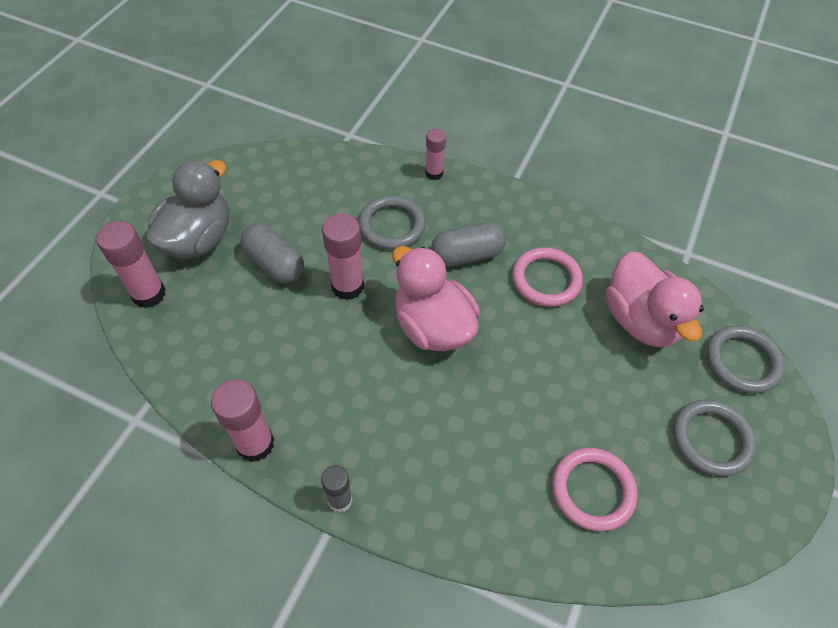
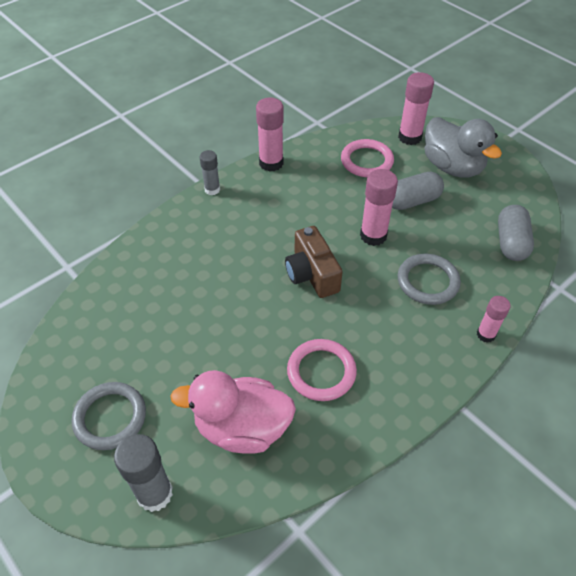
camera: 115 degrees right, 5 degrees down
pink duck [392,246,480,351] -> brown camera [285,226,342,298]
grey capsule [431,222,506,267] -> grey capsule moved to [498,205,534,261]
pink ring [552,448,638,531] -> pink ring moved to [341,139,394,177]
grey ring [706,325,785,394] -> grey glue stick [114,434,173,512]

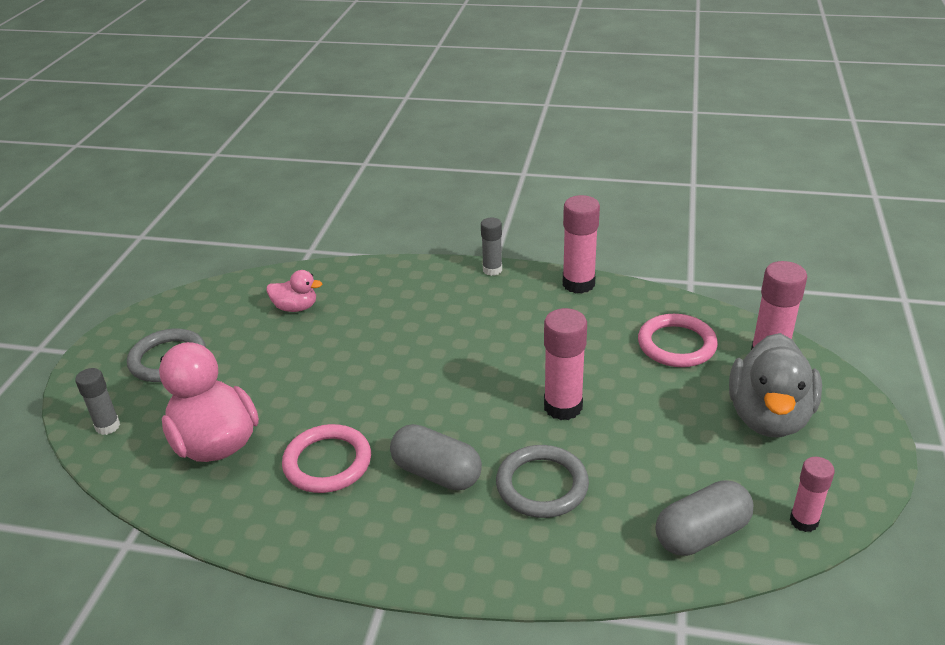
camera: 55 degrees right, 15 degrees down
grey glue stick [114,434,173,512] -> grey glue stick [75,368,120,435], size x0.62
brown camera [285,226,342,298] -> none
grey capsule [392,171,444,210] -> grey capsule moved to [390,424,482,490]
pink glue stick [477,296,511,343] -> pink glue stick moved to [790,457,835,532]
none -> pink duck [267,270,322,312]

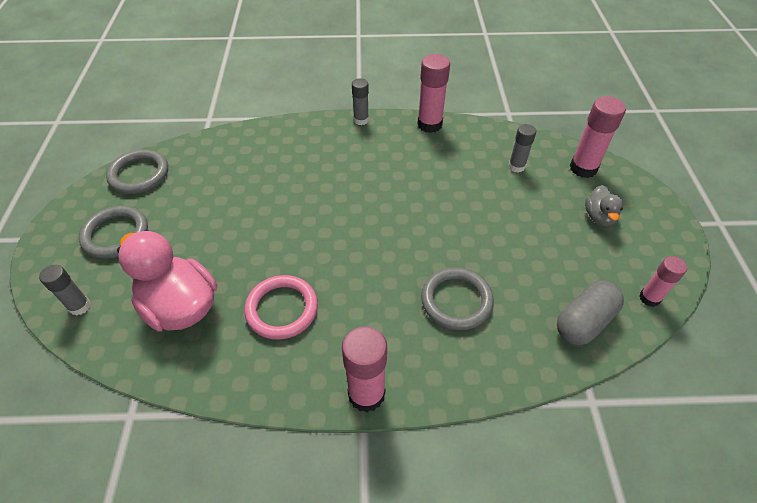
camera: 15 degrees left, 15 degrees up
pink duck [267,270,322,312] -> none
grey capsule [390,424,482,490] -> none
pink glue stick [544,308,587,420] -> pink glue stick moved to [342,326,387,412]
pink ring [638,314,718,367] -> grey glue stick [509,124,536,173]
grey duck [729,333,822,437] -> grey duck [585,185,624,226], size x0.51
none -> grey ring [106,149,168,194]

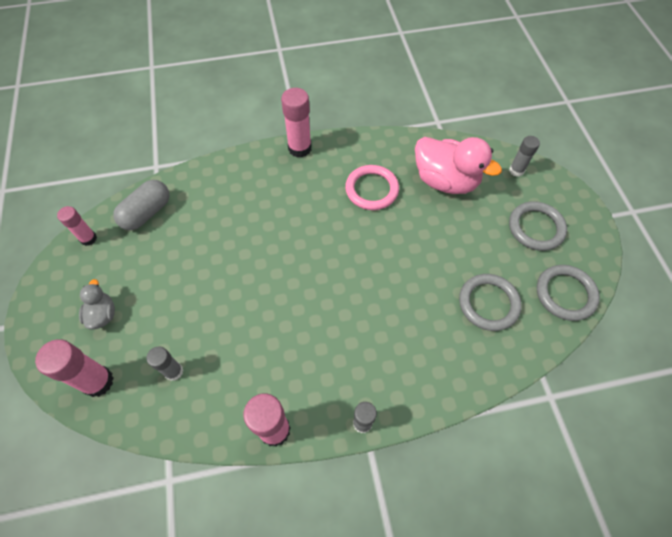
camera: 170 degrees right, 10 degrees up
grey ring [421,267,494,330] -> grey ring moved to [459,274,522,331]

